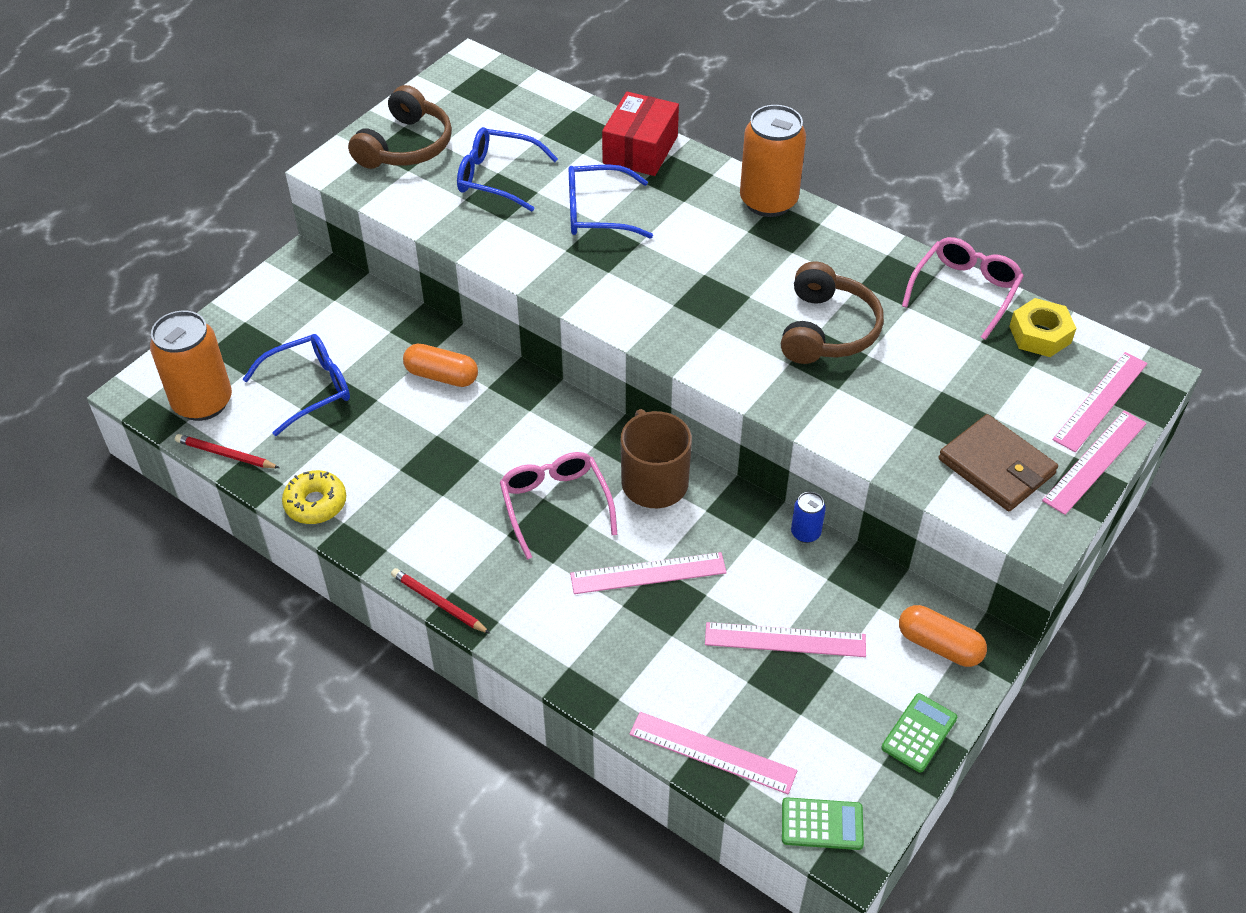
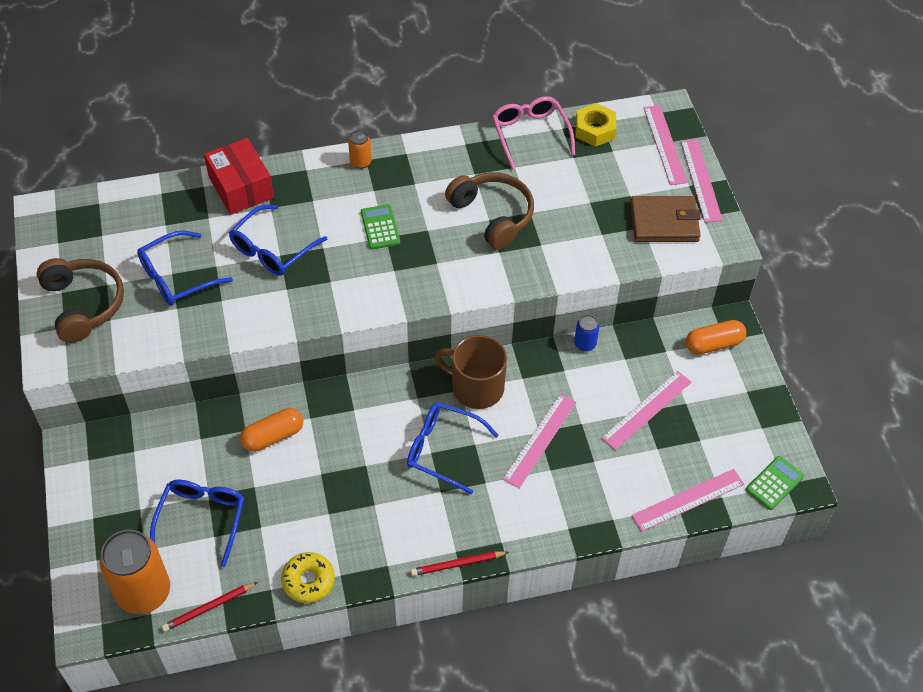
camera: 50 degrees left, 5 degrees up
pink glasses [500,452,617,560] -> blue glasses [407,403,499,494]
orange can [740,105,806,217] -> orange can [348,130,372,169], size x0.46
green calculator [881,693,957,773] -> green calculator moved to [361,204,400,249]

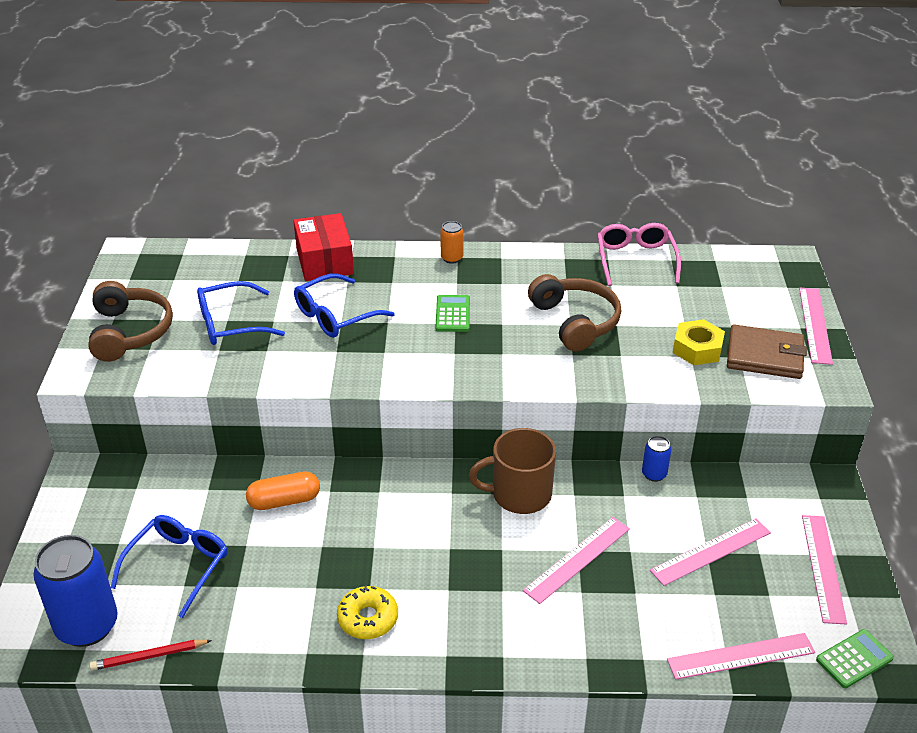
camera: 15 degrees right, 15 degrees down
orange can [100,529,170,614] -> blue can [33,535,118,647]
yellow donut [281,552,335,603] -> yellow donut moved to [337,585,398,639]
blue glasses [407,403,499,494] -> none
red pencil [411,551,509,576] -> none
brown mug [435,335,507,409] -> brown mug turned 45 degrees counterclockwise [469,428,556,514]
yellow nut [576,103,616,147] -> yellow nut moved to [673,319,725,365]
pink ruler [644,105,688,185] -> pink ruler moved to [802,515,847,625]
orange capsule [686,320,746,355] -> none

